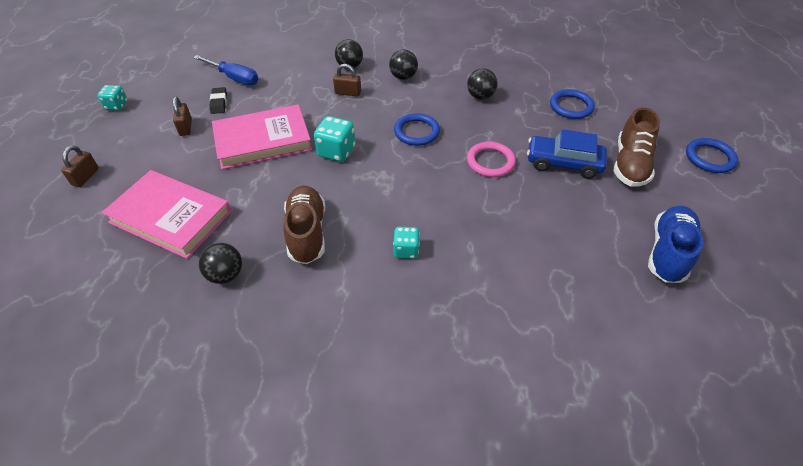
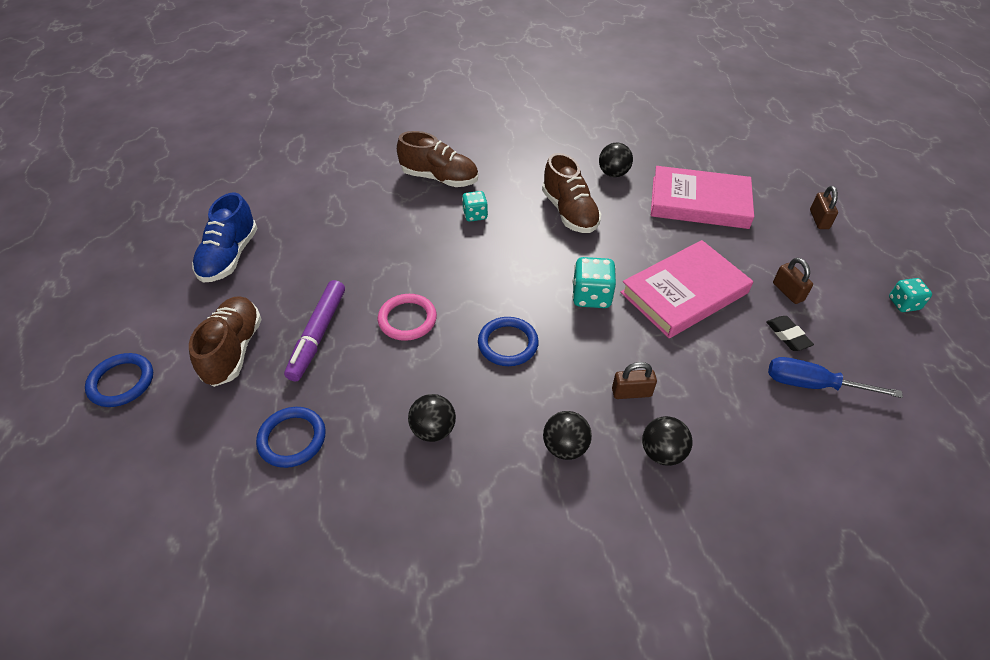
camera: 165 degrees right, 0 degrees up
blue car [527,129,607,179] -> purple marker [284,280,345,381]
none -> brown shoe [397,131,478,187]

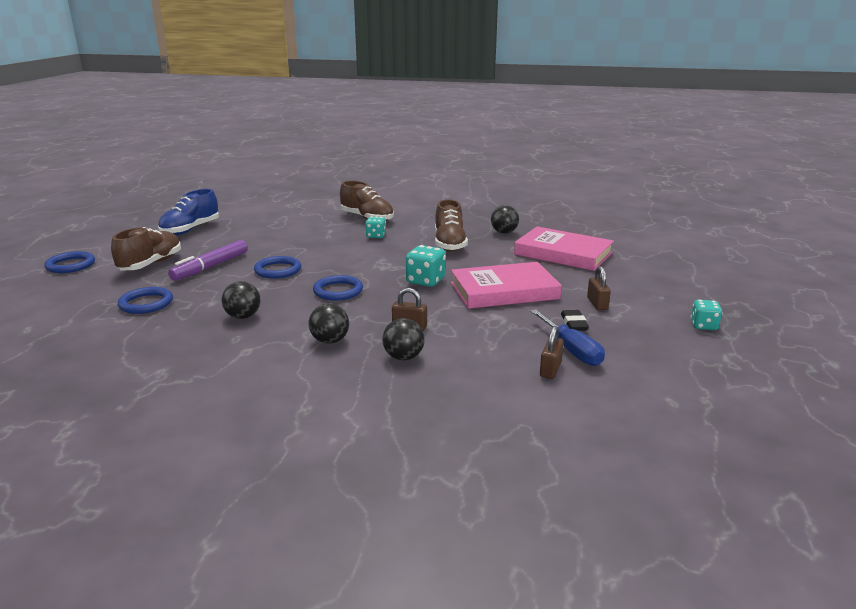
camera: 20 degrees right, 25 degrees down
pink ring [378,294,437,341] -> blue ring [254,256,301,278]
blue screwdriver [768,357,903,398] -> blue screwdriver turned 150 degrees counterclockwise [530,309,605,366]
brown padlock [810,186,838,229] -> brown padlock moved to [540,326,564,379]

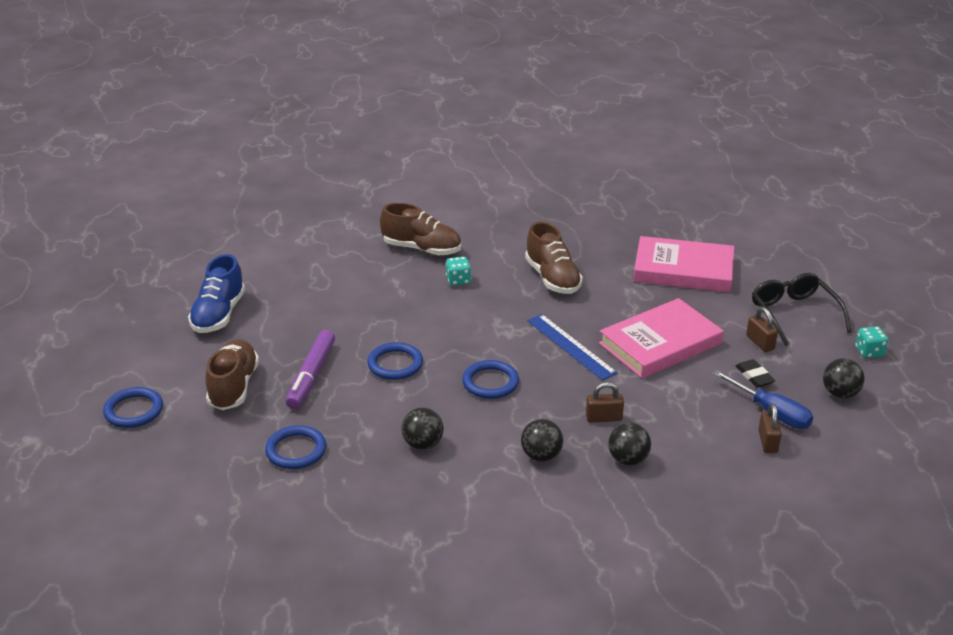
camera: 20 degrees left, 10 degrees up
turquoise dice [406,245,446,287] -> blue ruler [527,314,618,380]
black ball [491,205,519,234] -> black ball moved to [823,358,864,398]
none -> black glasses [752,273,852,346]

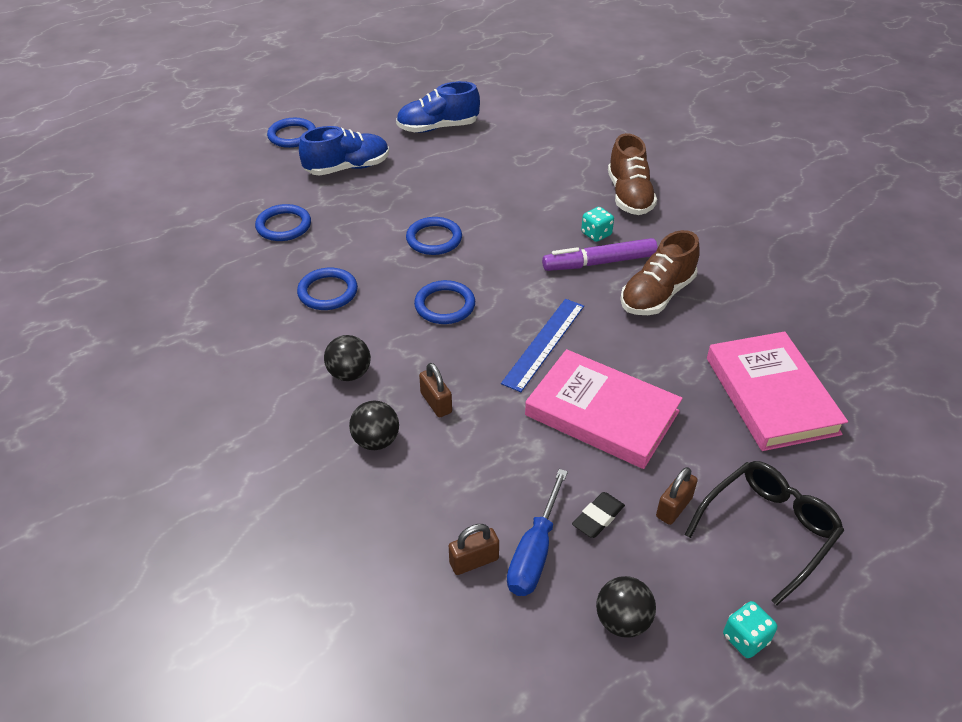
camera: 65 degrees right, 10 degrees up
brown shoe [205,339,259,410] -> blue shoe [299,126,389,176]
purple marker [286,330,335,409] -> purple marker moved to [542,238,658,271]
black ball [401,408,444,450] -> blue ring [297,268,358,310]

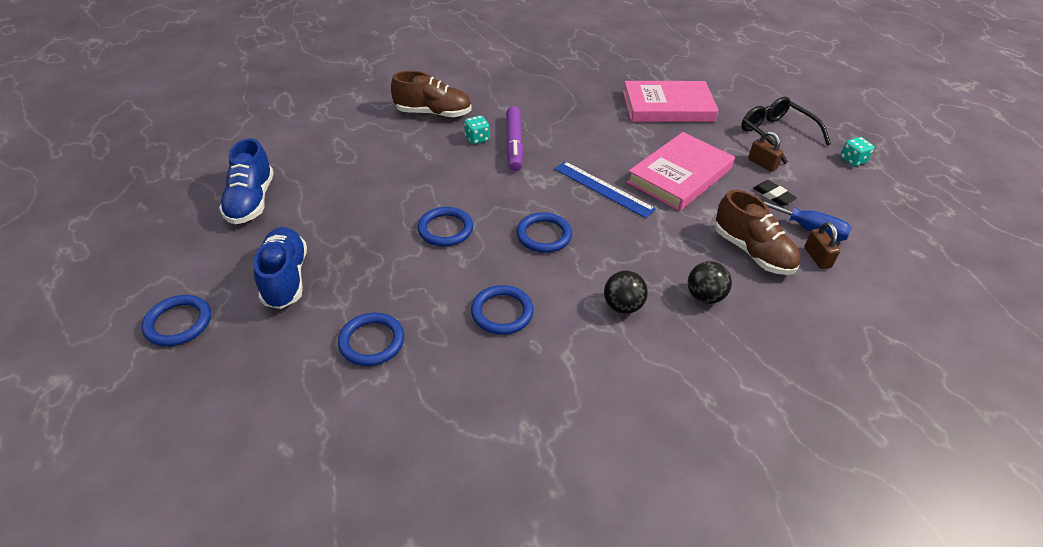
camera: 80 degrees left, 0 degrees up
brown padlock [419,363,452,417] -> none
black ball [596,576,656,637] -> none
brown shoe [620,230,700,315] -> brown shoe moved to [715,190,800,275]

